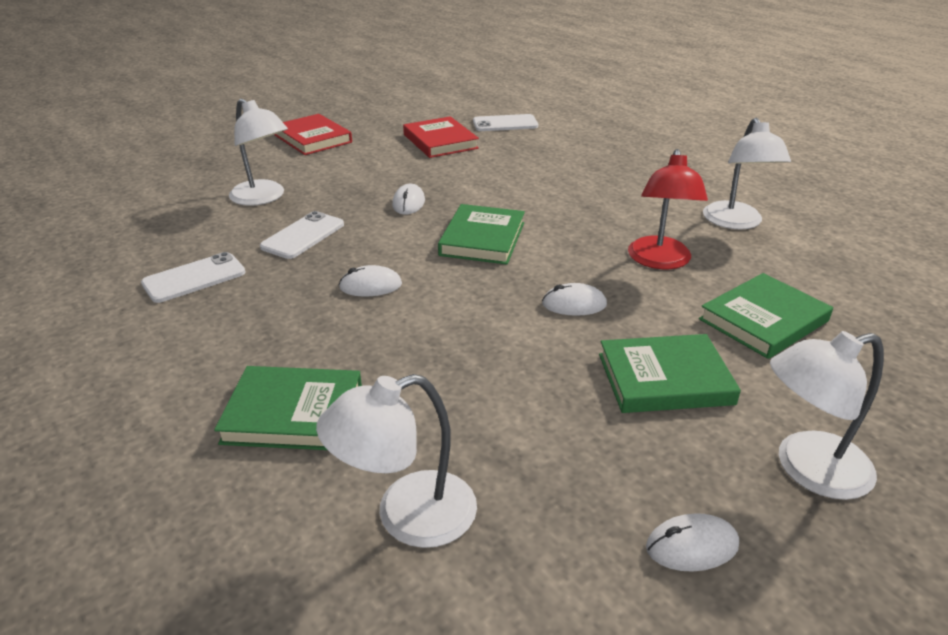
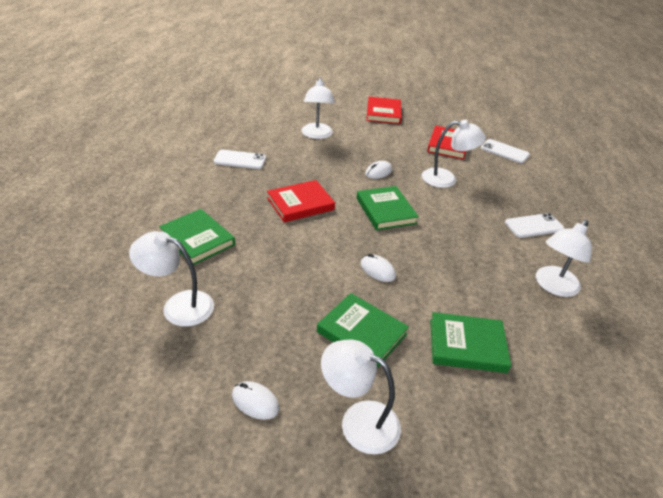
camera: 40 degrees right, 5 degrees up
white phone [260,211,344,259] -> white phone moved to [505,213,564,238]
white mouse [339,265,402,296] -> red book [267,180,335,222]
green book [438,204,525,265] -> green book turned 75 degrees counterclockwise [357,186,419,230]
red lamp [628,149,708,269] -> none
none -> white lamp [422,120,486,188]

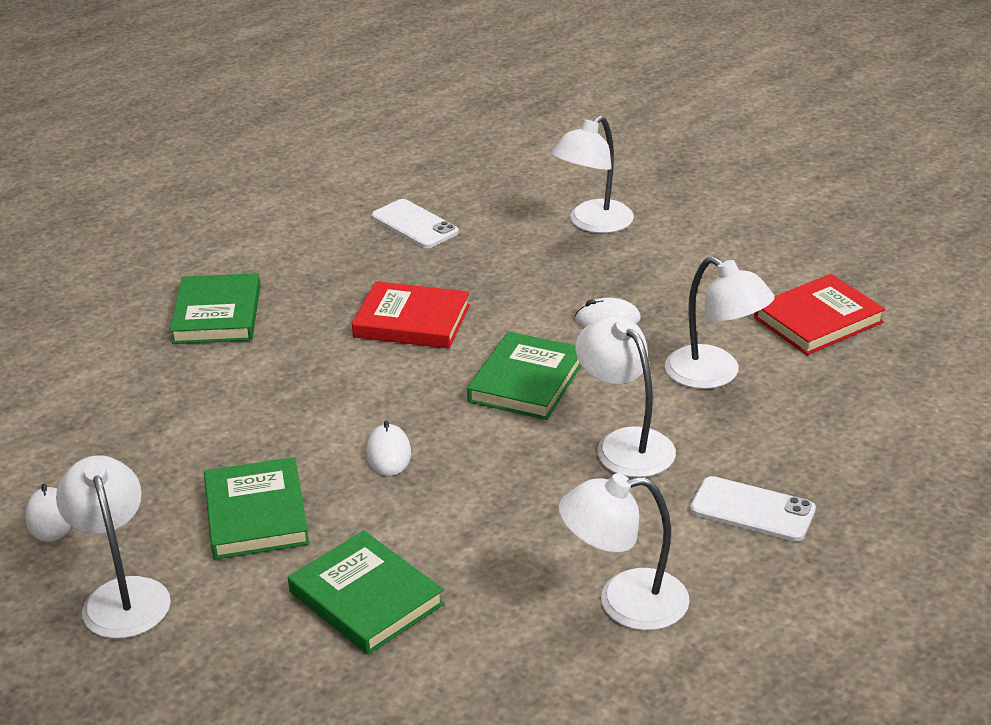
camera: 45 degrees right, 5 degrees down
white lamp [129,231,214,327] -> white lamp moved to [576,315,676,477]
red book [367,97,402,124] -> none
white phone [481,139,530,163] -> none

